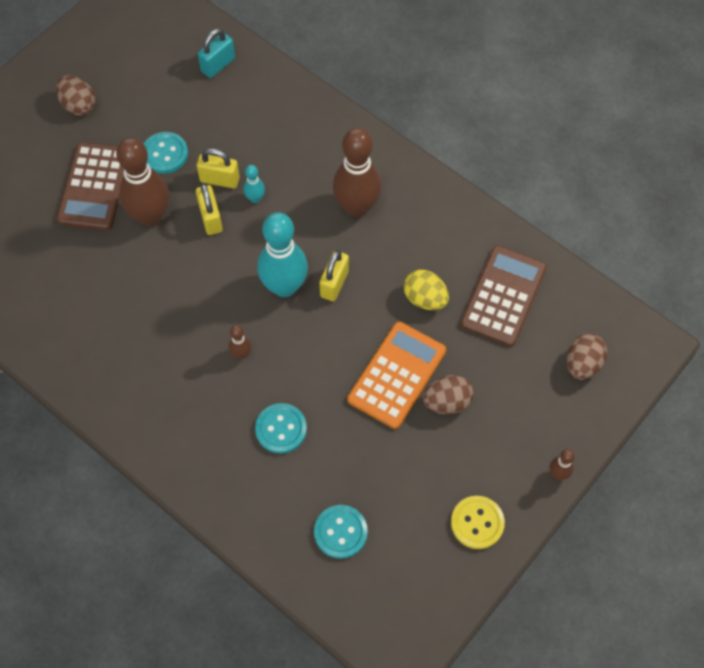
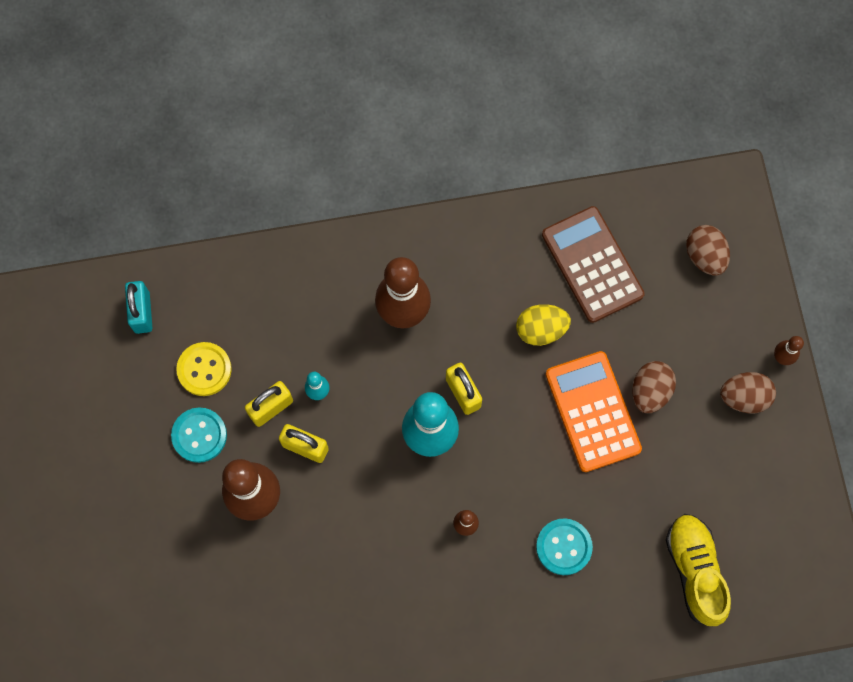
camera: 50 degrees left, 10 degrees up
brown egg [56,75,96,116] -> brown egg moved to [720,372,776,413]
brown calculator [57,142,124,230] -> none
turquoise button [314,505,368,559] -> yellow shoe [666,514,731,626]
yellow button [451,496,505,549] -> yellow button moved to [176,342,232,396]

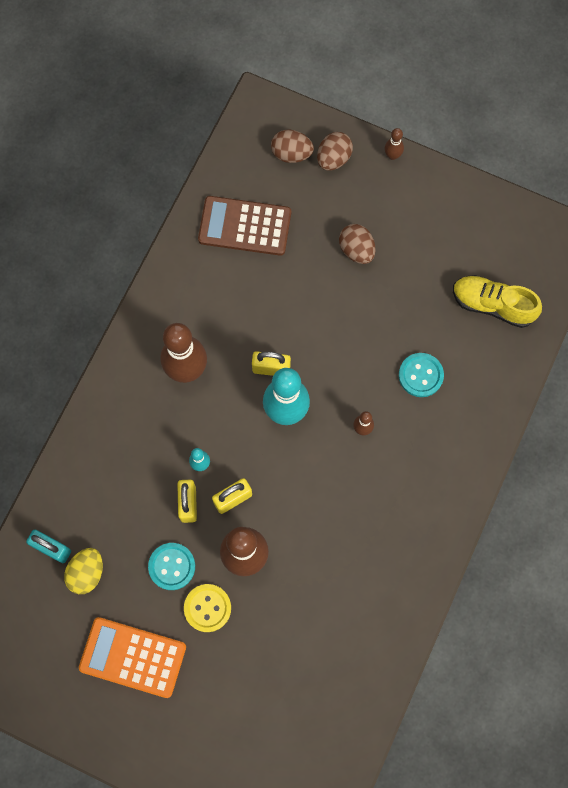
camera: 55 degrees left, 0 degrees up
yellow button [176,342,232,396] -> yellow button moved to [184,584,231,632]
yellow egg [516,304,571,346] -> yellow egg moved to [64,548,103,594]
orange calculator [546,351,642,472] -> orange calculator moved to [79,617,186,698]
brown egg [720,372,776,413] -> brown egg moved to [317,132,353,171]

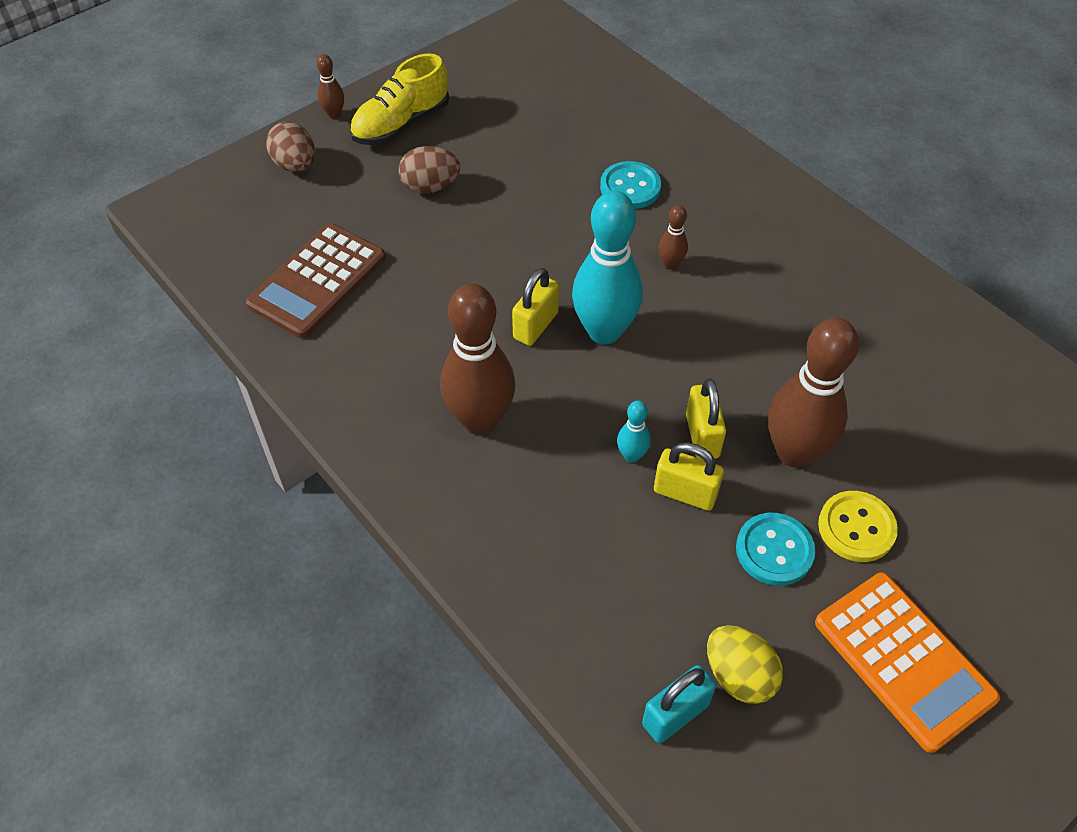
camera: 65 degrees left, 20 degrees down
orange calculator [79,617,186,698] -> orange calculator turned 75 degrees counterclockwise [815,573,1000,753]
brown egg [271,130,314,163] -> none
yellow shoe [453,275,542,328] -> yellow shoe moved to [350,53,449,145]

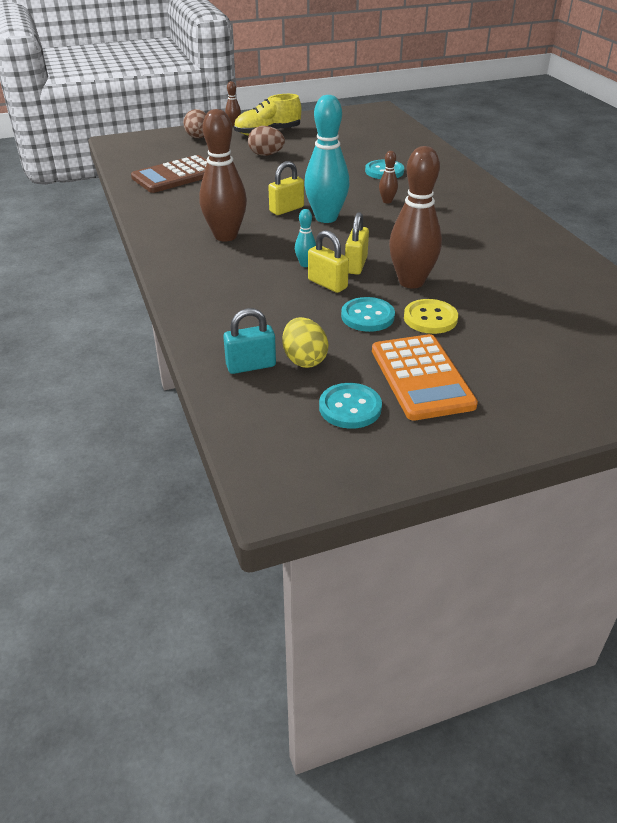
camera: 20 degrees right, 15 degrees down
none -> turquoise button [319,383,382,429]

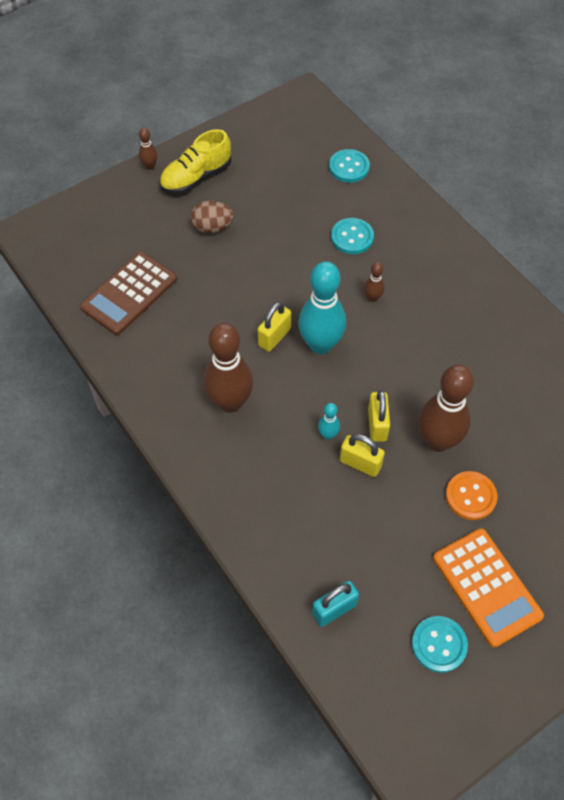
camera: 15 degrees left, 20 degrees up
brown egg [183,109,206,138] -> none
yellow egg [282,317,329,368] -> none
turquoise button [341,297,395,332] -> turquoise button moved to [329,149,370,183]
yellow button [404,299,458,334] -> orange button [446,471,497,520]

